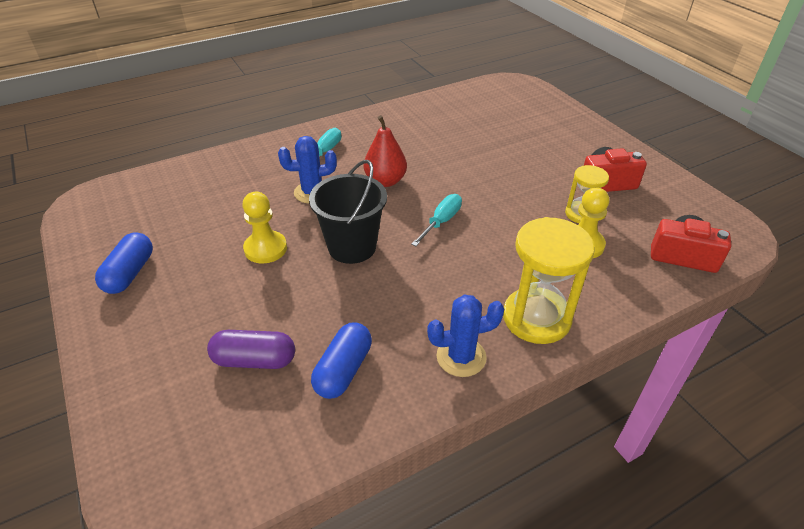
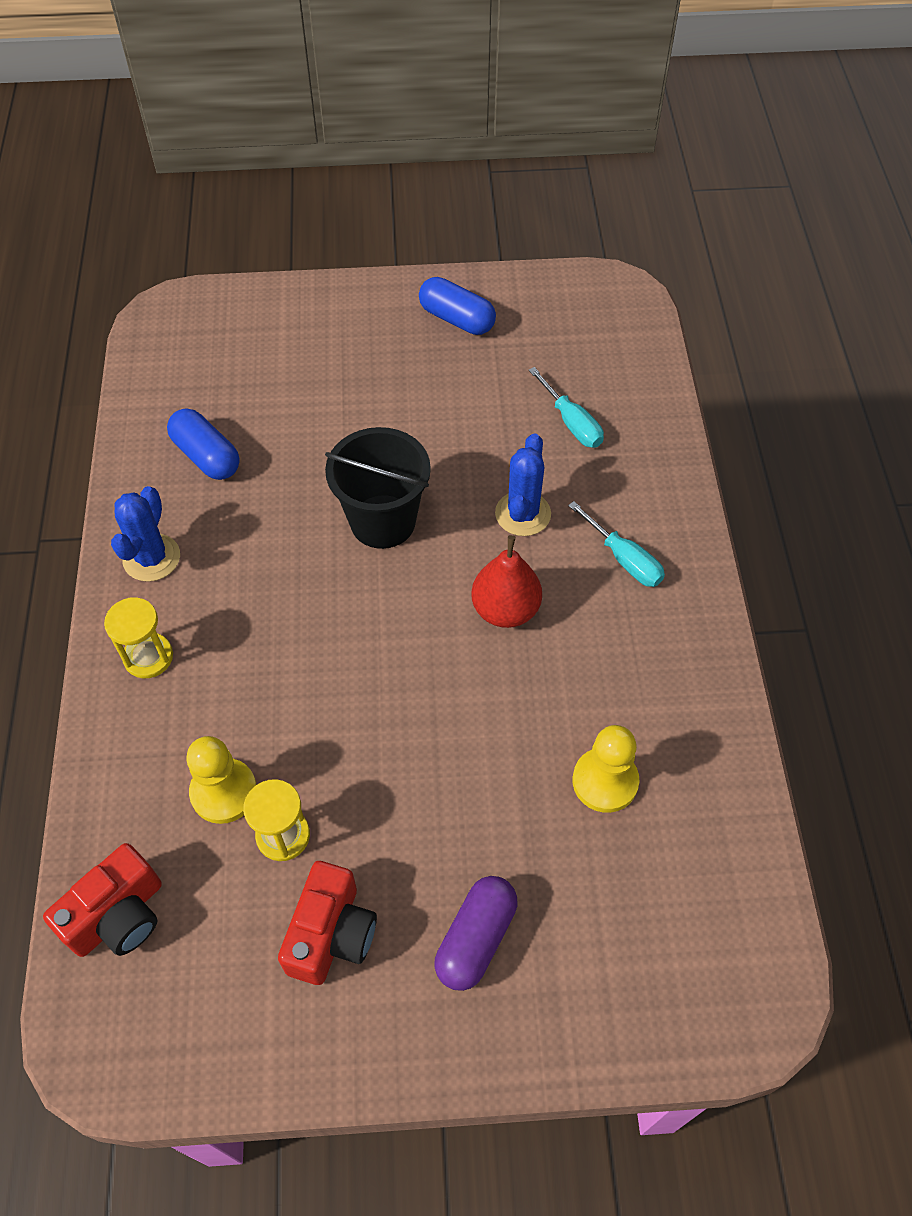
camera: 115 degrees right, 15 degrees up
purple capsule [207,330,295,369] -> purple capsule moved to [434,876,517,991]
yellow pawn [242,192,287,263] -> yellow pawn moved to [572,725,639,813]
turquoise screwdriver [411,194,462,246] -> turquoise screwdriver moved to [528,367,604,448]
yellow hourglass [503,217,595,344] -> yellow hourglass [104,597,173,678], size x0.56

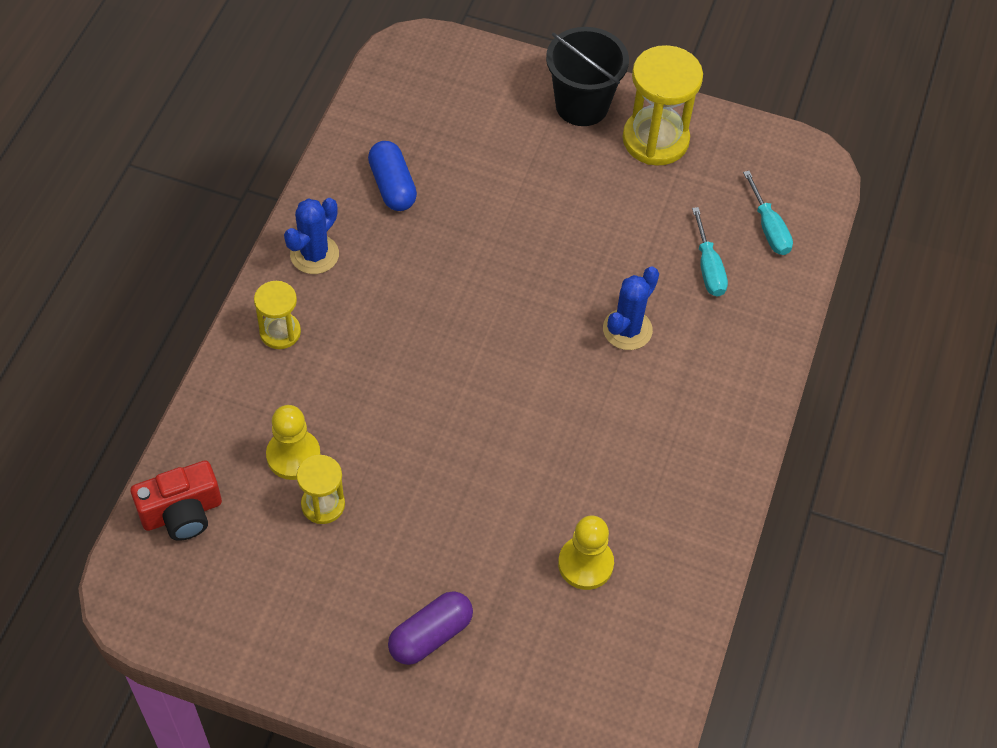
camera: 20 degrees right, 0 degrees up
red camera [278,861,377,985] -> none
black bucket [325,427,431,549] -> black bucket moved to [546,27,629,126]
blue capsule [419,277,496,335] -> yellow hourglass [623,45,703,166]
red pear [471,535,542,628] -> none
turquoise screwdriver [568,501,665,587] -> turquoise screwdriver moved to [743,171,793,255]

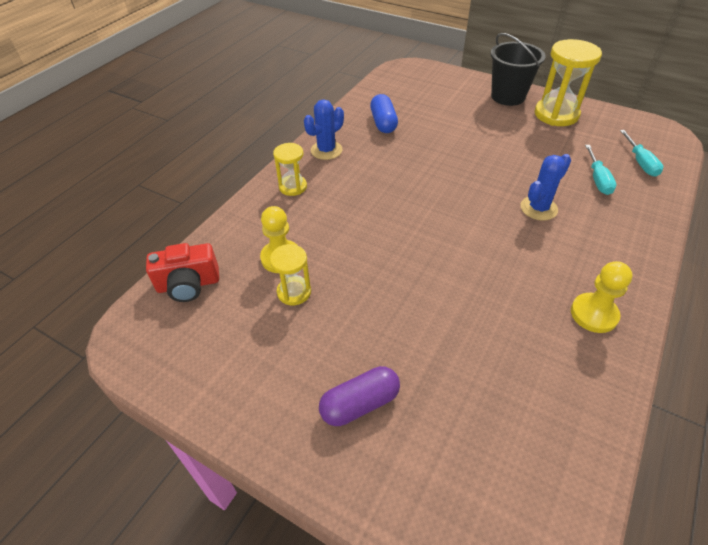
camera: 15 degrees right, 10 degrees down
yellow pawn [558,516,614,590] -> yellow pawn moved to [571,261,633,333]

